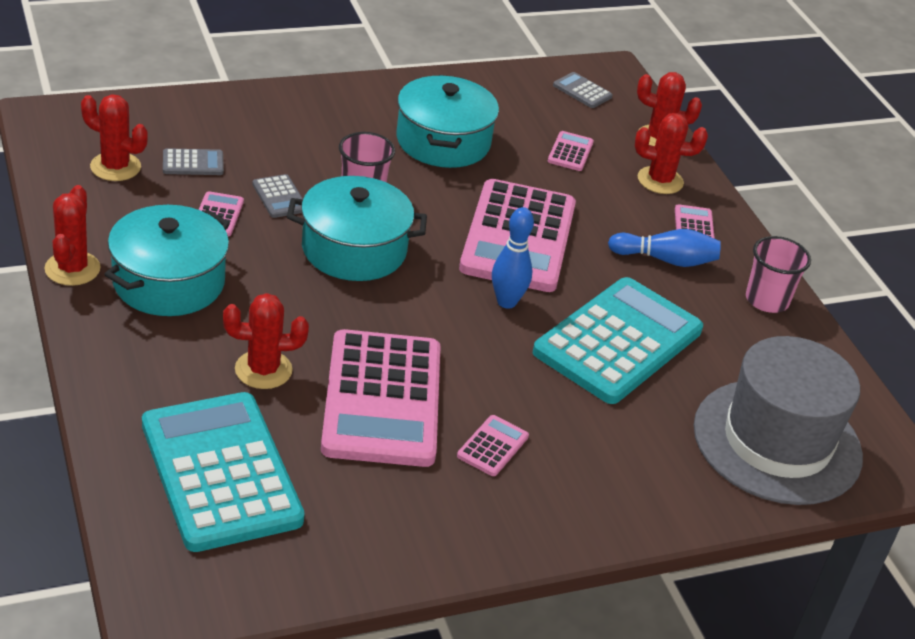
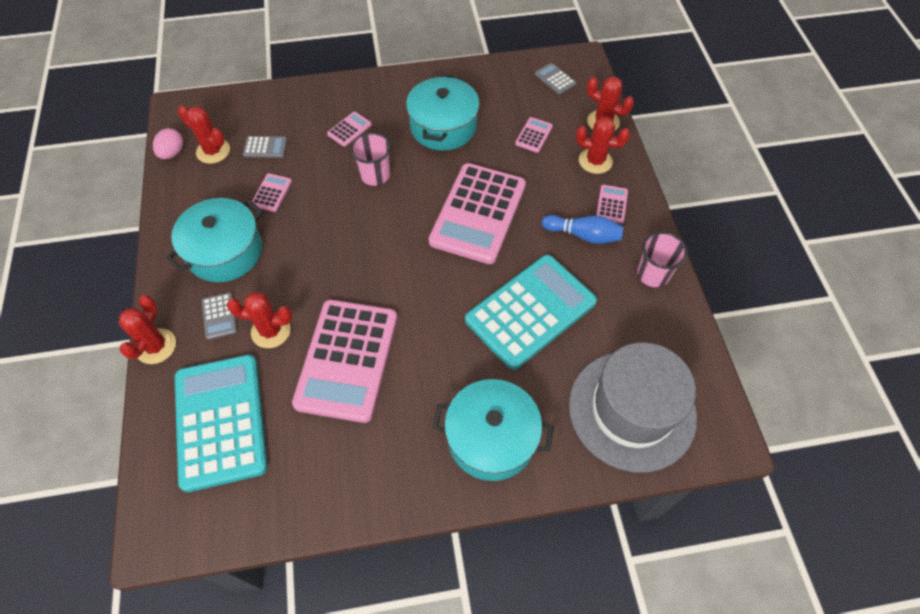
camera: 15 degrees right, 20 degrees up
red cactus [45,185,101,286] -> red cactus moved to [119,295,176,364]
grey calculator [253,174,303,218] -> grey calculator moved to [202,292,237,340]
turquoise pot [287,176,427,281] -> turquoise pot moved to [433,379,554,481]
pink calculator [457,415,529,476] -> pink calculator moved to [327,112,372,147]
blue bowling pin [492,207,534,309] -> none
none -> pink egg [153,128,183,159]

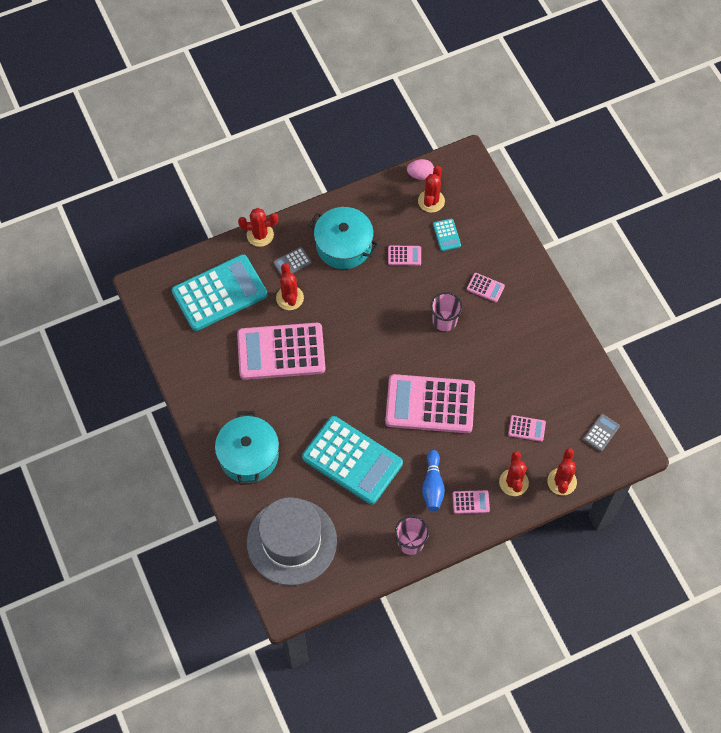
camera: 75 degrees right, 5 degrees up
grey calculator [243,136,287,158] -> turquoise calculator [433,219,461,251]
turquoise pot [406,75,480,151] -> none

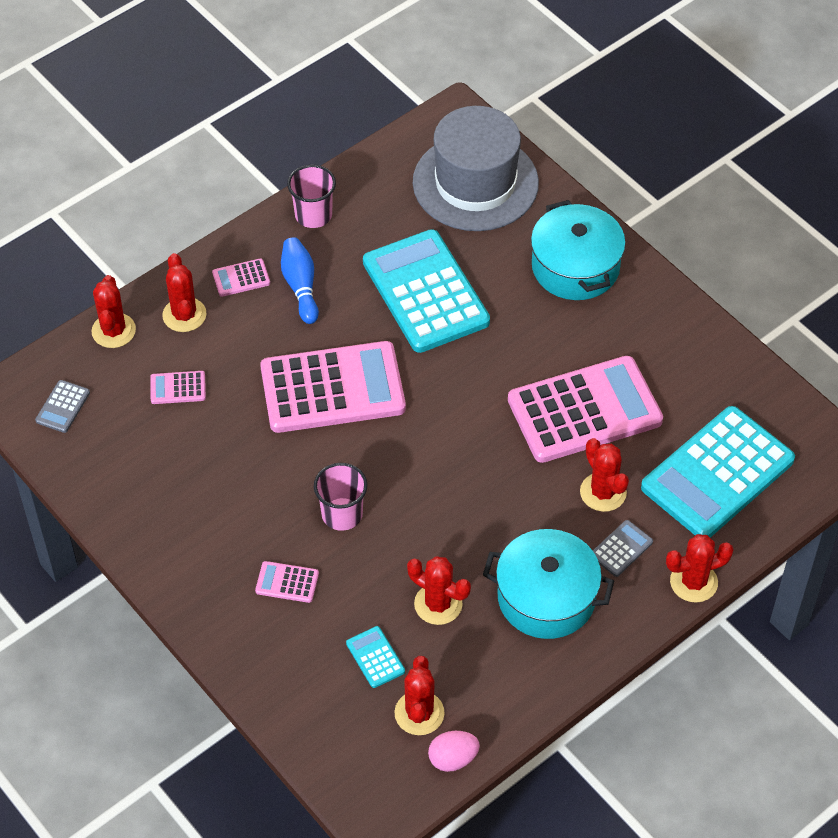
camera: 165 degrees right, 10 degrees down
turquoise calculator [302,416,403,505] -> turquoise calculator turned 45 degrees clockwise [363,229,490,353]
pink calculator [388,246,421,265] -> red cactus [407,556,471,625]

